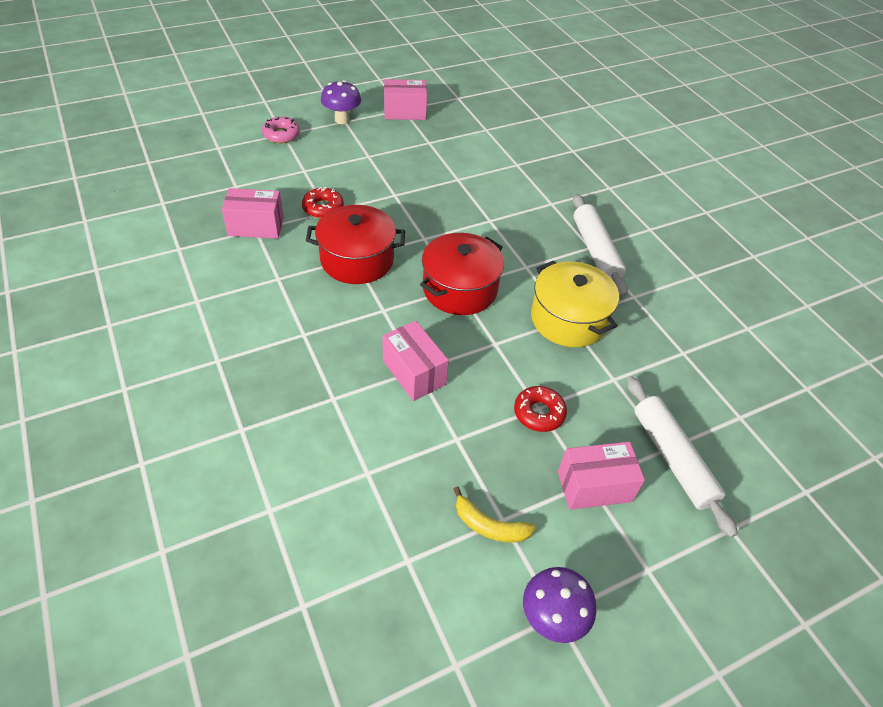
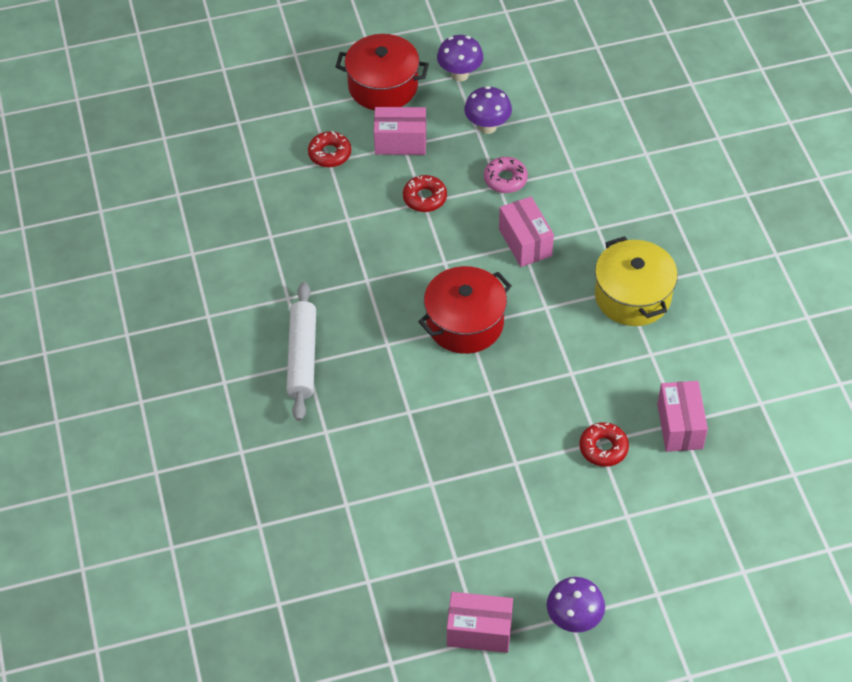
camera: 165 degrees left, 5 degrees up
pink box [222,188,284,239] -> pink box turned 75 degrees clockwise [657,381,708,452]
pink donut [262,117,300,143] -> pink donut moved to [484,157,528,193]
red pot [306,205,405,284] -> red pot moved to [336,34,429,110]
yellow banana [454,486,536,543] -> purple mushroom [464,86,512,134]
yellow pot [531,261,619,347] -> yellow pot moved to [595,236,678,326]
white rolling pin [627,377,738,538] -> red donut [308,131,351,167]

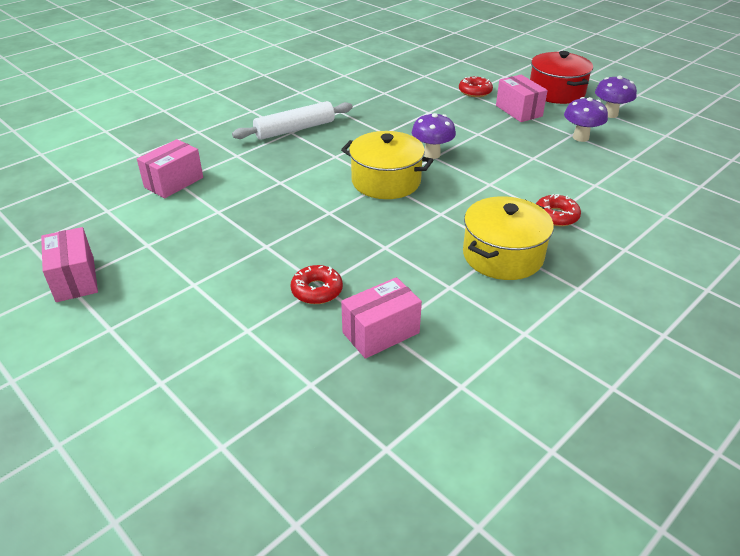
camera: 60 degrees right, 15 degrees down
red donut [403,175,447,212] -> red donut moved to [536,194,581,226]
red pot [418,266,512,354] -> yellow pot [341,131,433,199]
pink donut [484,157,528,193] -> none
pink box [499,197,554,267] -> pink box moved to [137,139,203,198]
purple mushroom [547,577,605,633] -> purple mushroom moved to [412,113,456,159]

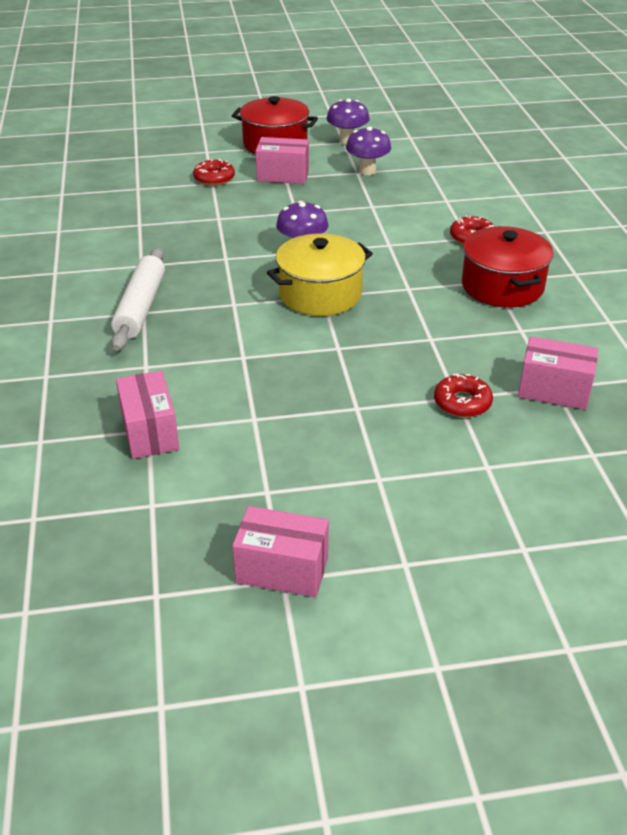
camera: 55 degrees left, 0 degrees up
pink box [341,277,422,359] -> pink box turned 75 degrees counterclockwise [518,336,598,410]
yellow pot [463,196,554,280] -> red pot [462,226,553,308]

